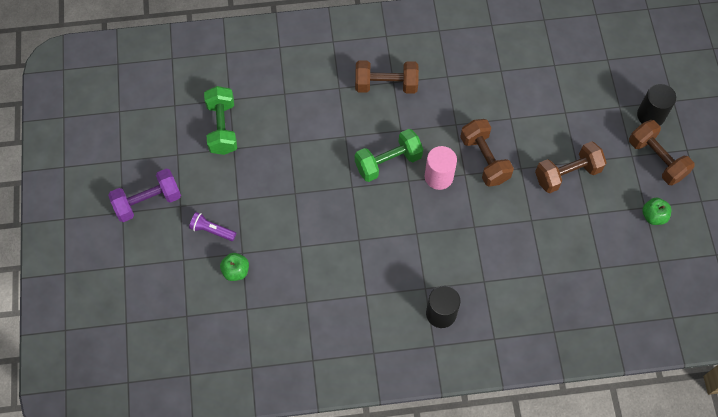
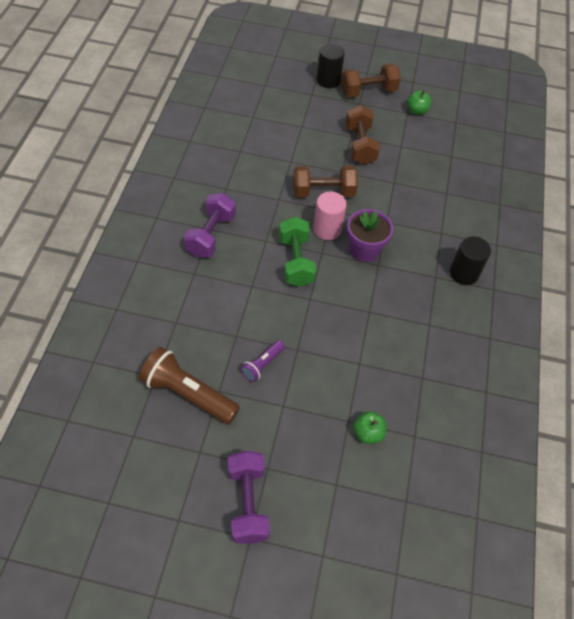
camera: 75 degrees left, 10 degrees down
purple flashlight [189,212,236,241] -> purple flashlight moved to [241,340,285,382]
green dumbbell [204,86,237,155] -> brown flashlight [139,347,240,424]
brown dumbbell [355,60,419,94] -> purple dumbbell [184,193,236,258]
none -> purple flower pot [347,209,393,262]

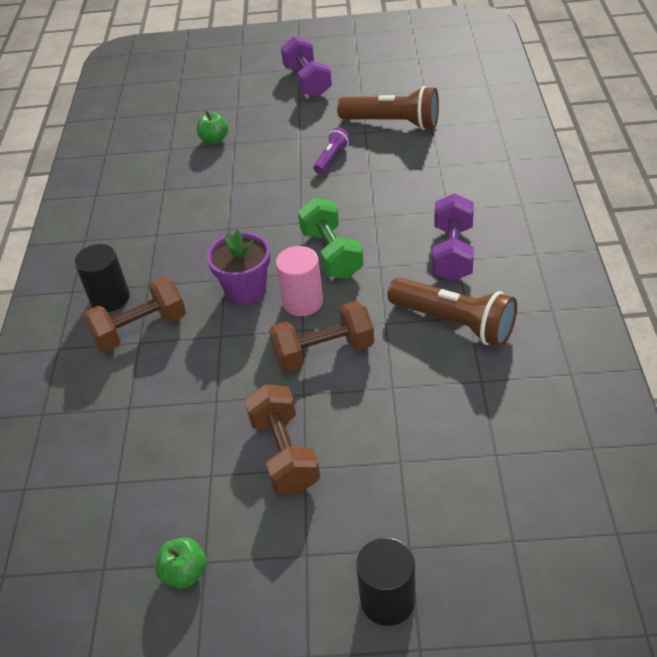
camera: 175 degrees right, 10 degrees down
brown dumbbell [341,64,401,97] -> brown dumbbell moved to [83,277,186,352]
none -> brown flashlight [388,277,517,347]

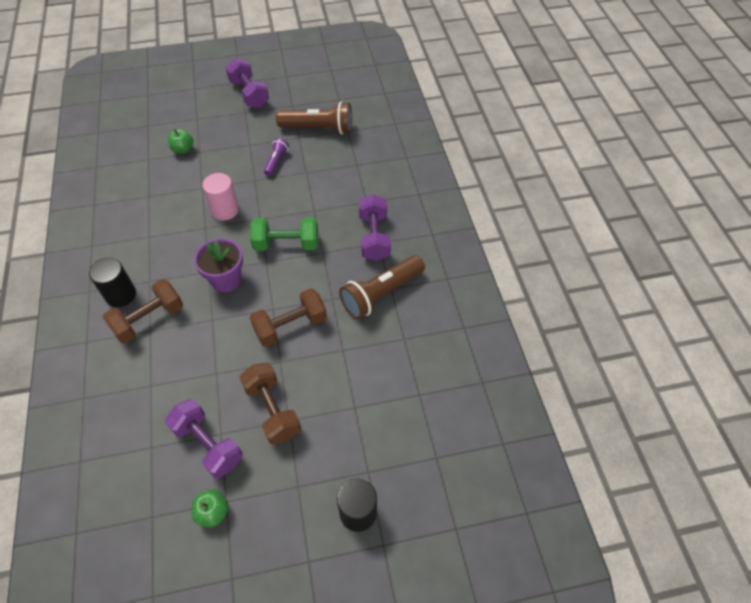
camera: 15 degrees left, 10 degrees up
pink cylinder [276,246,323,316] -> pink cylinder moved to [202,173,239,221]
green dumbbell [298,198,364,279] -> green dumbbell turned 60 degrees counterclockwise [250,218,318,251]
brown flashlight [388,277,517,347] -> brown flashlight turned 120 degrees clockwise [339,255,425,319]
none -> purple dumbbell [165,399,243,478]

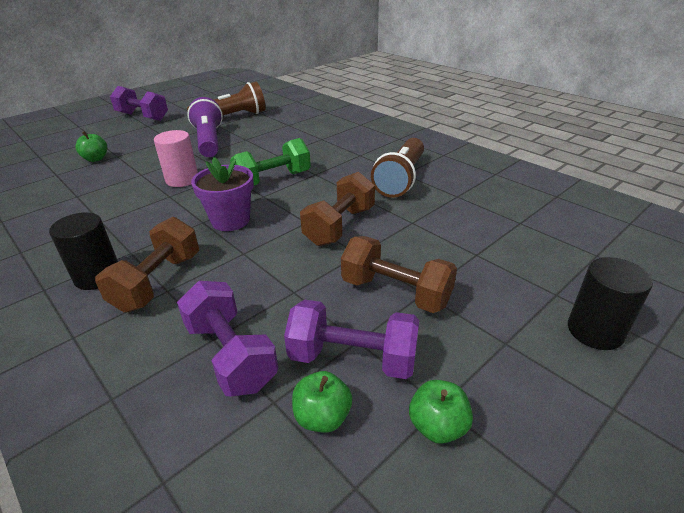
camera: 30 degrees left, 20 degrees down
purple flashlight [264,138,289,176] -> purple flashlight [187,97,223,157], size x1.92
purple dumbbell [359,194,391,261] -> purple dumbbell moved to [177,281,278,396]
none -> green apple [292,371,352,433]

